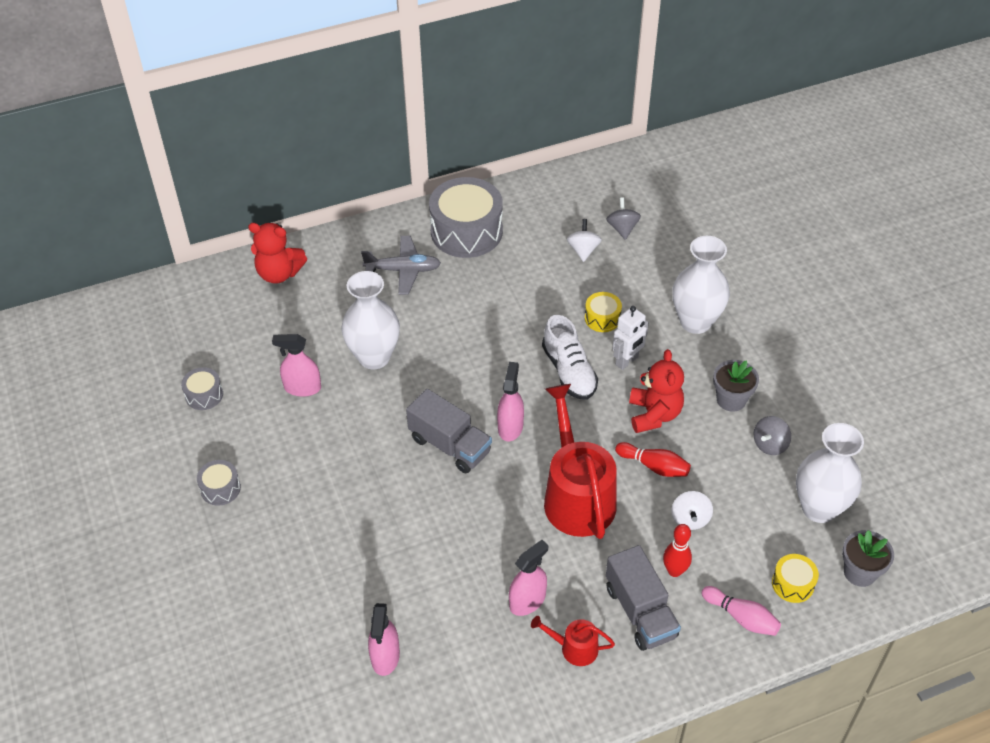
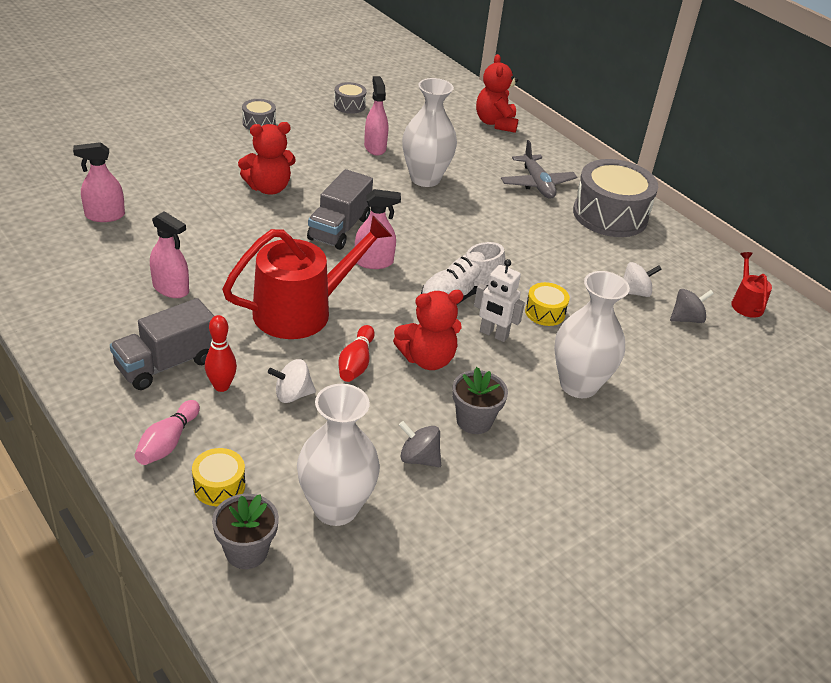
camera: 70 degrees right, 10 degrees down
red watering can [531,616,615,666] -> red watering can moved to [731,252,772,318]
none -> red teddy bear [238,122,296,195]

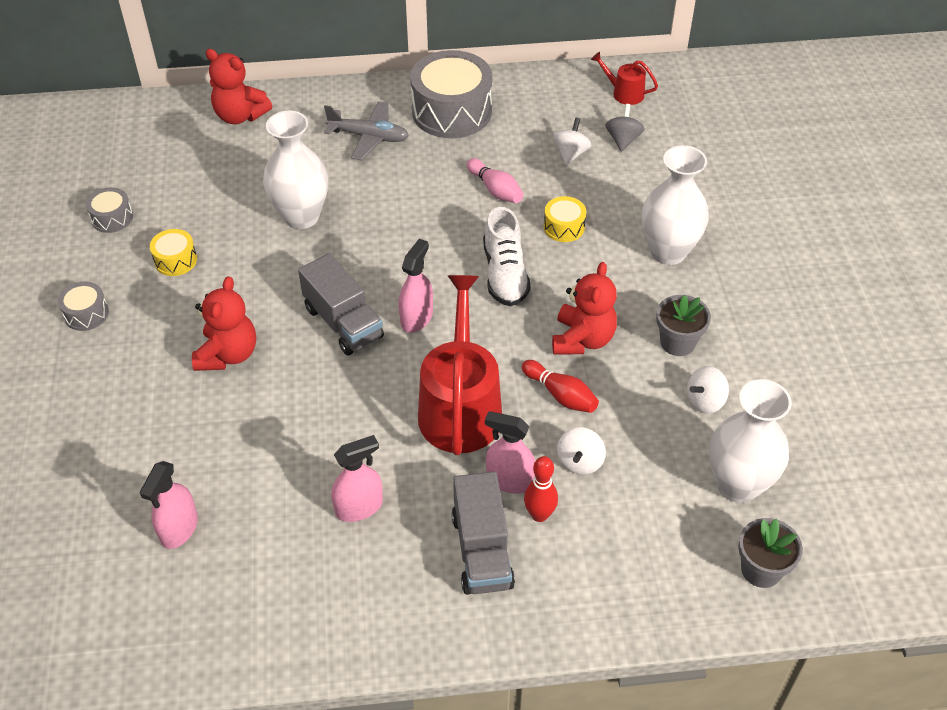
camera: 55 degrees left, 10 degrees up
pink bowling pin [135,400,200,465] -> pink bowling pin moved to [467,158,523,203]
yellow drum [192,448,245,506] -> yellow drum moved to [150,229,197,276]
pink spray bottle [364,76,388,156] -> pink spray bottle moved to [485,411,535,494]
grey spinning top [399,421,441,467] -> white spinning top [687,366,729,414]
white robot [474,259,525,342] -> none

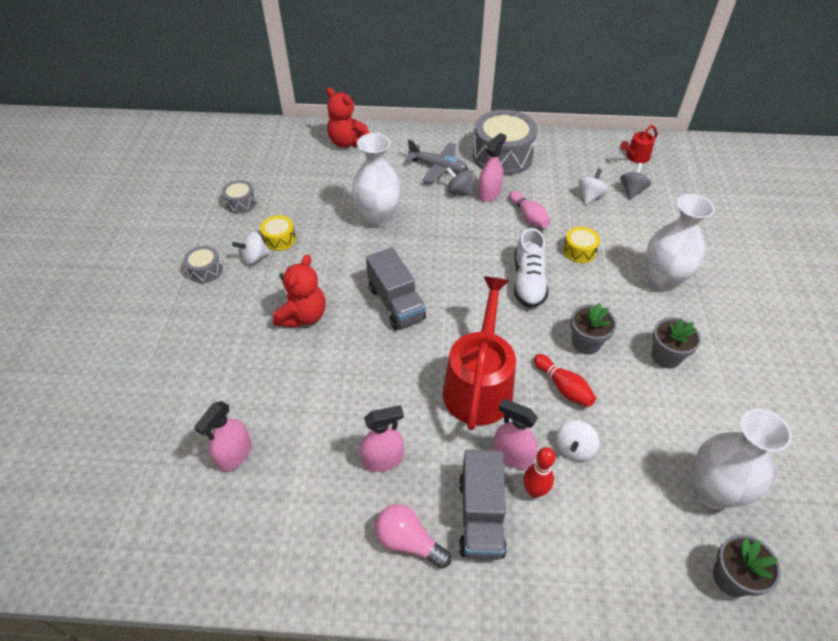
camera: 10 degrees right, 0 degrees up
pink spray bottle [398,239,433,333] -> pink spray bottle moved to [478,133,506,202]
red teddy bear [552,262,617,355] -> grey flower pot [570,303,616,355]
red watering can [591,52,658,105] -> red watering can turned 75 degrees counterclockwise [620,125,657,163]
white spinning top [687,366,729,414] -> white spinning top moved to [232,232,271,265]
none -> pink light bulb [375,504,451,569]
none -> grey spinning top [446,167,473,196]

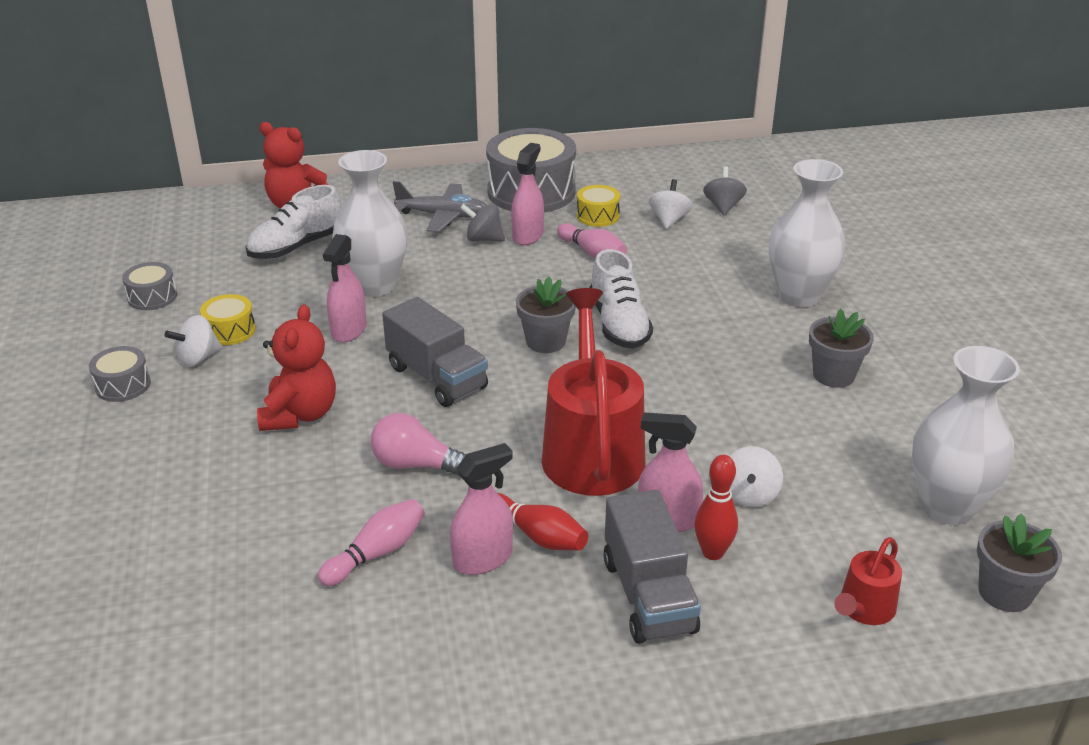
camera: 15 degrees left, 15 degrees down
pink spray bottle [194,401,252,472] -> pink spray bottle moved to [323,234,367,343]
pink light bulb [375,504,451,569] -> pink light bulb moved to [371,413,466,477]
red bowling pin [534,354,596,407] -> red bowling pin moved to [498,493,588,550]
yellow drum [563,227,600,263] -> yellow drum moved to [577,185,620,227]
grey flower pot [570,303,616,355] -> grey flower pot moved to [516,277,576,353]
red watering can [620,125,657,163] -> red watering can moved to [834,537,902,625]
none -> white shoe [246,185,342,259]
none -> pink bowling pin [318,499,425,586]

